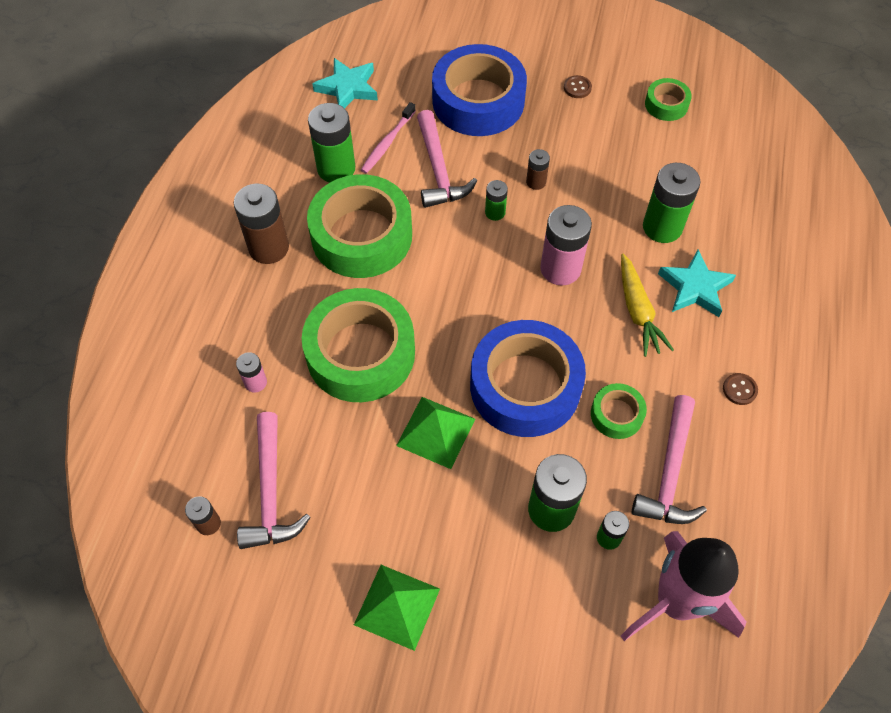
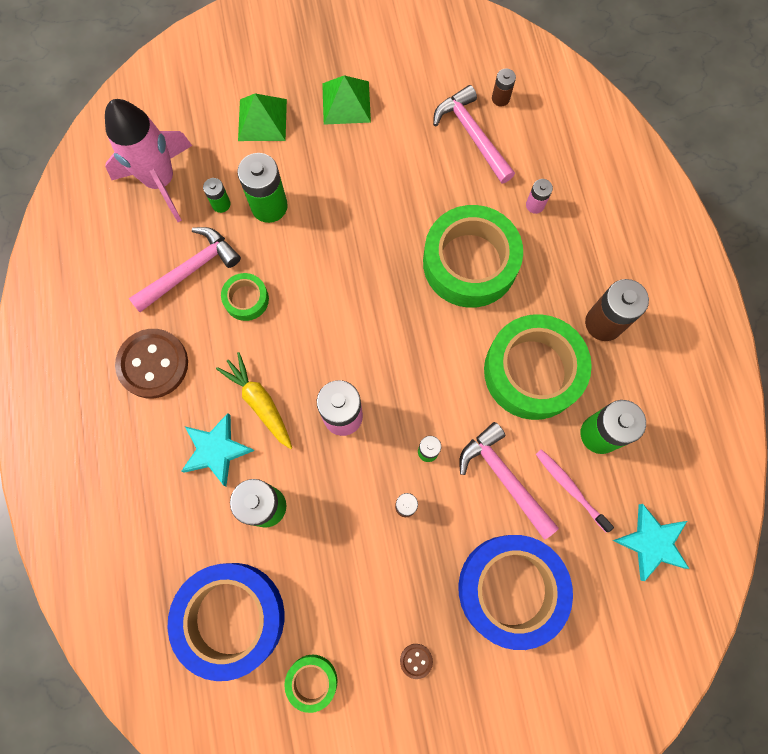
camera: 155 degrees right, 15 degrees up
pink toothbrush [361,102,416,174] -> pink toothbrush turned 45 degrees counterclockwise [536,449,614,532]
green pyramid [396,397,475,469] -> green pyramid moved to [238,94,287,141]
blue tape [470,320,586,437] -> blue tape moved to [168,563,284,681]
pink hammer [632,395,707,524] -> pink hammer turned 60 degrees clockwise [129,227,241,312]
brown button [723,373,758,405] -> brown button [115,329,188,398], size x2.35

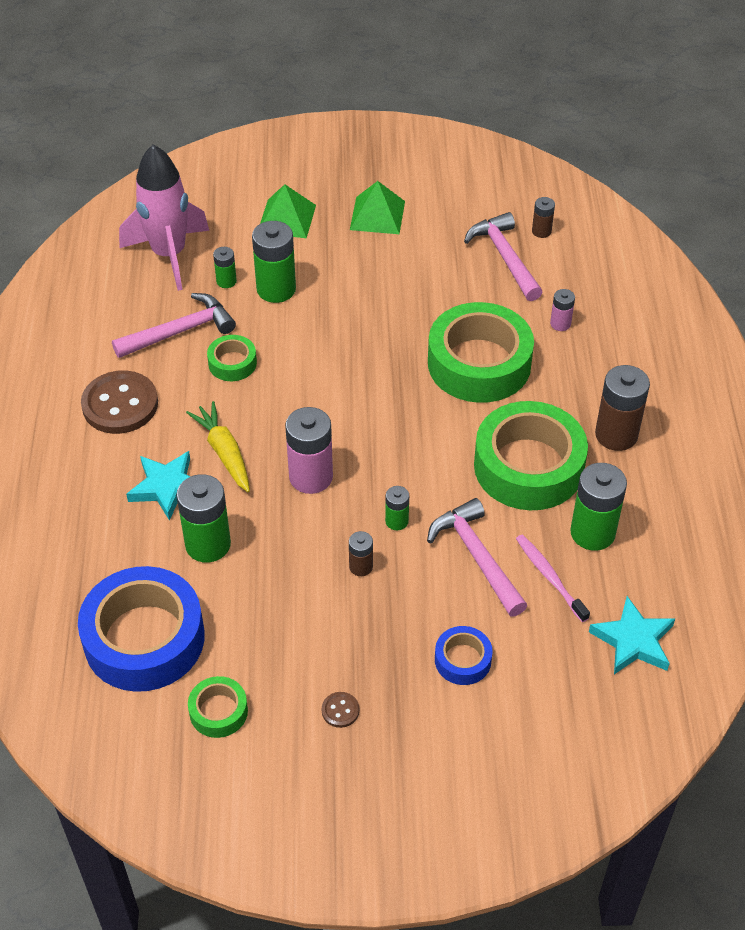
camera: 10 degrees right, 25 degrees down
blue tape [458,535,573,650] -> blue tape [435,626,493,685], size x0.47

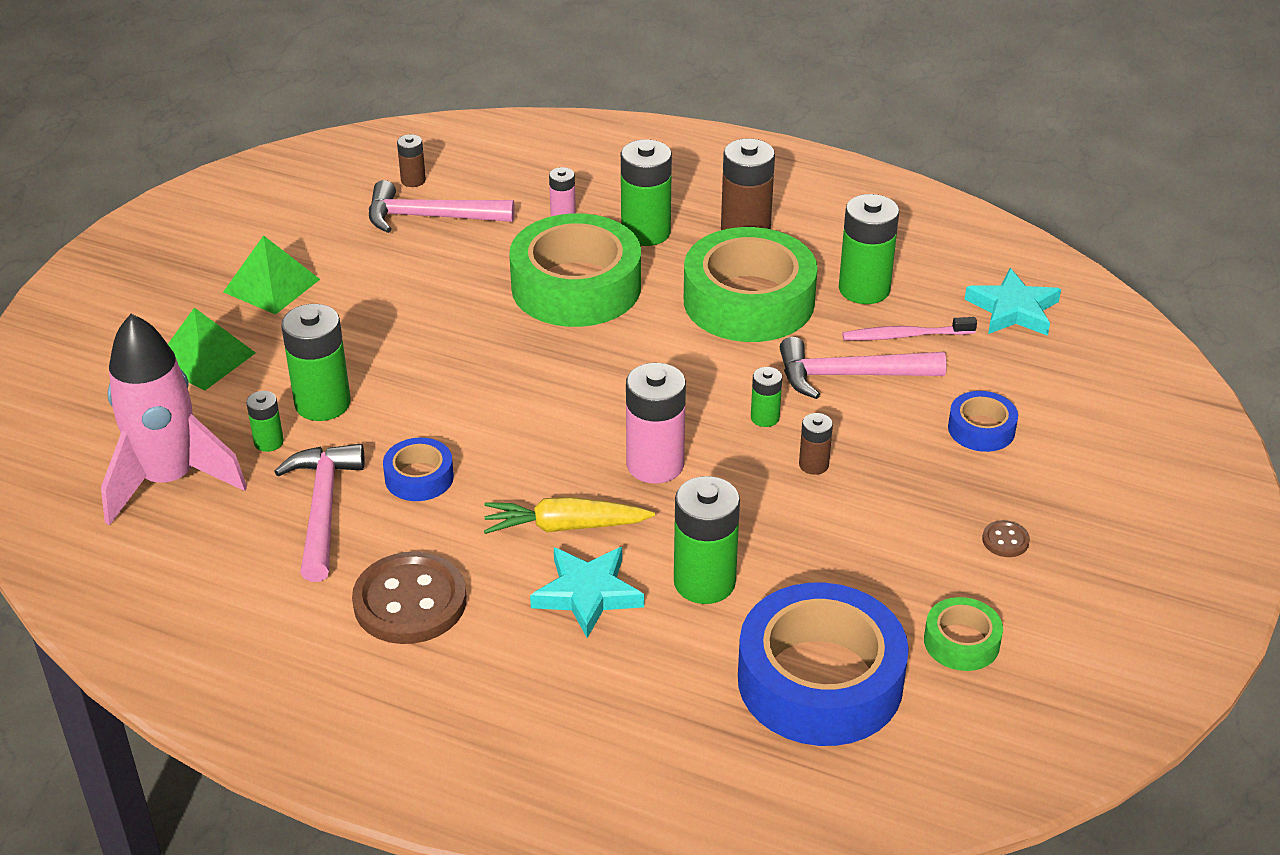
camera: 65 degrees left, 10 degrees down
green tape [207,335,257,381] -> blue tape [383,438,454,501]
none -> green battery [621,139,672,246]

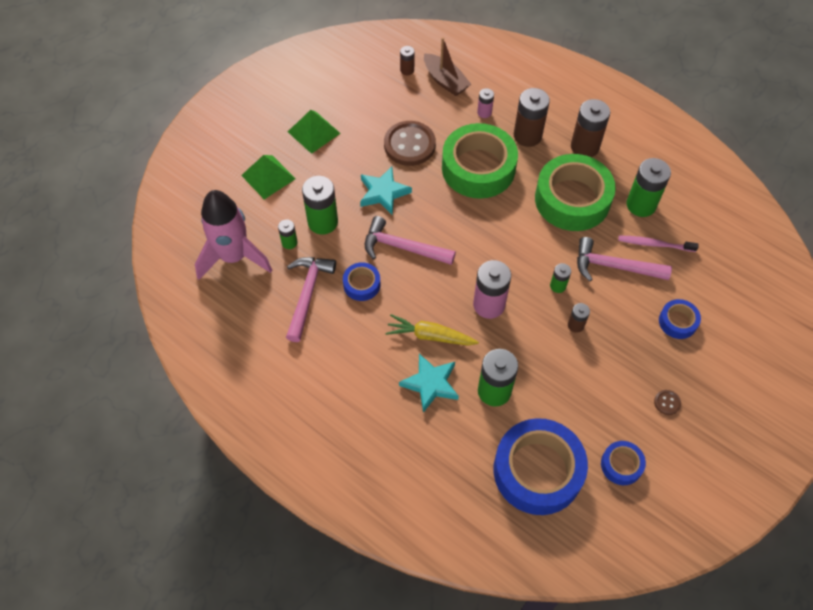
camera: 15 degrees right, 20 degrees up
brown button [352,552,466,644] -> brown button moved to [384,121,436,166]
pink hammer [369,180,515,233] -> pink hammer moved to [365,216,456,265]
green battery [621,139,672,246] -> brown battery [514,88,550,147]
green tape [924,597,1003,671] -> blue tape [601,441,646,485]
turquoise star [965,268,1061,336] -> turquoise star moved to [360,167,412,214]
none -> brown boat [424,37,471,96]

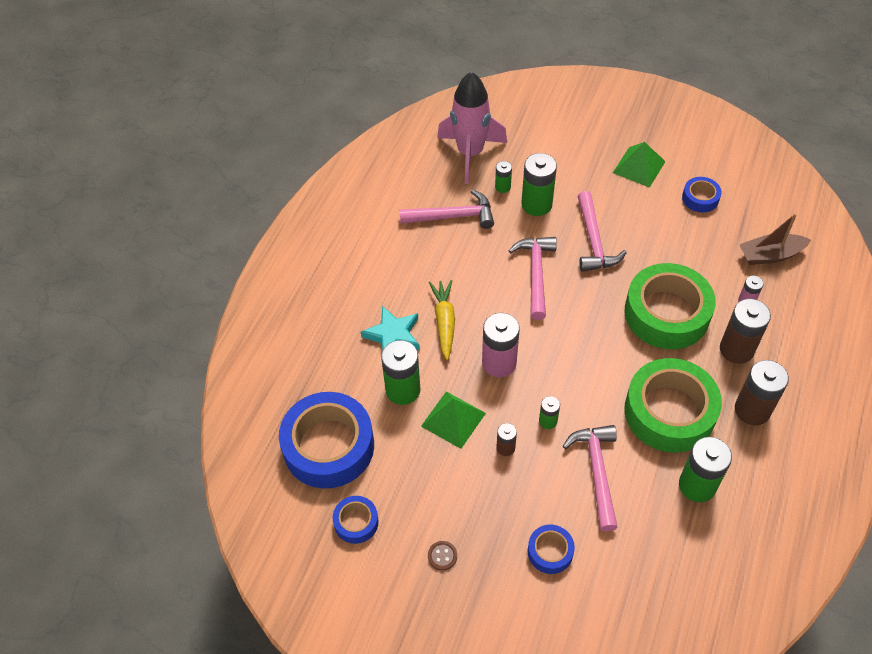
camera: 75 degrees right, 5 degrees down
green pyramid [241,155,295,199] -> green pyramid moved to [421,392,486,449]
blue tape [343,262,381,301] -> blue tape moved to [682,177,722,213]
turquoise star [360,167,412,214] -> pink hammer [577,191,627,272]
brown button [384,121,436,166] -> none
brown battery [400,46,415,75] -> none
brown boat [424,37,471,96] -> brown boat turned 45 degrees clockwise [739,213,811,265]
pink toothbrush [618,236,698,252] -> none

